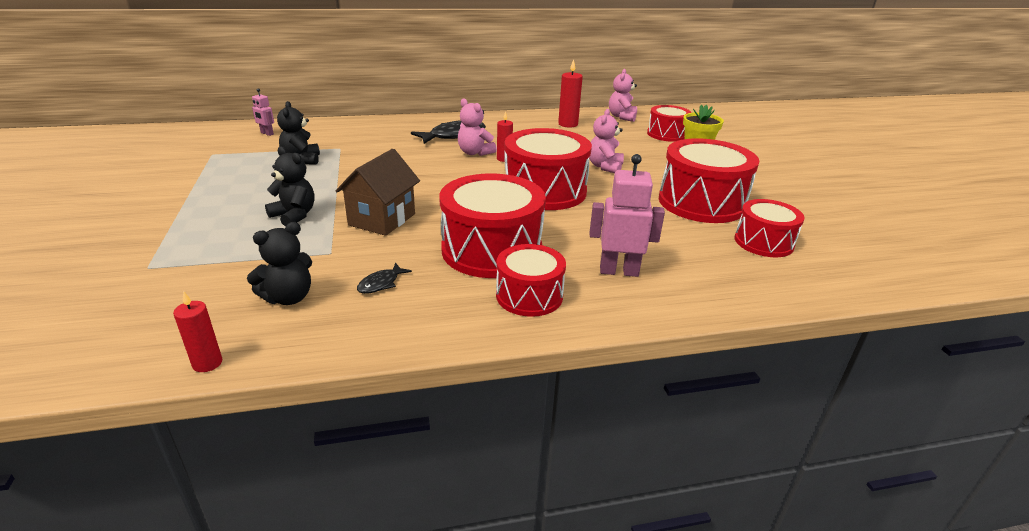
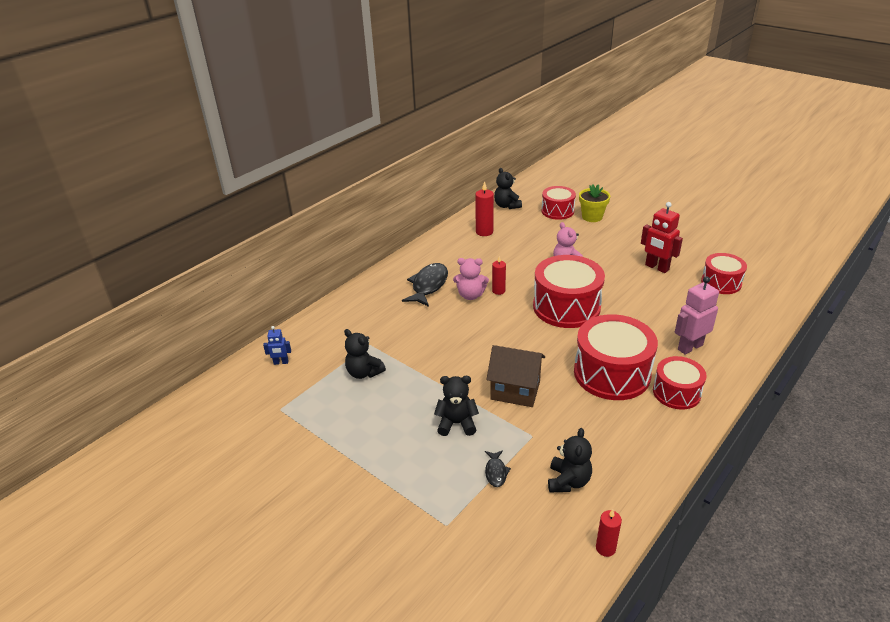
camera: 35 degrees left, 5 degrees up
pink robot [252,88,274,136] -> blue robot [263,326,291,365]
brown house [336,149,420,236] -> brown house turned 60 degrees counterclockwise [486,345,545,407]
black fish [357,263,412,294] -> black fish moved to [485,450,511,487]
pink teddy bear [609,69,637,122] -> black teddy bear [494,168,522,209]
red drum [659,138,759,223] -> red robot [641,202,683,273]

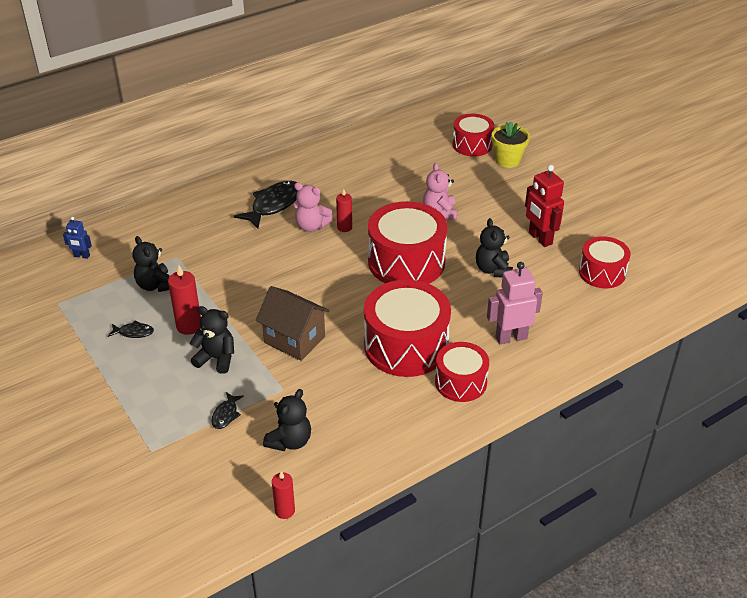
camera: 15 degrees right, 5 degrees up
red candle [475,181,494,236] -> red candle moved to [168,265,201,335]
black teddy bear [494,168,522,209] -> black teddy bear moved to [476,218,513,278]
none -> black fish [108,321,154,338]

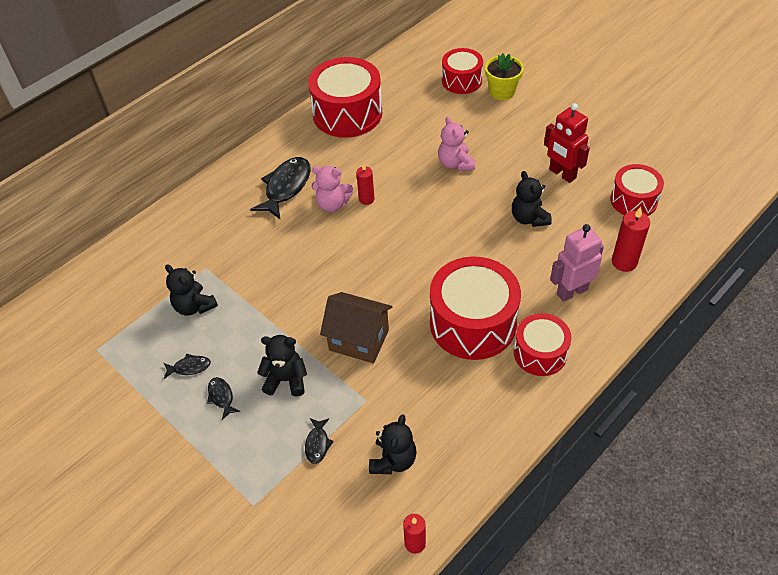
camera: 10 degrees left, 10 degrees up
blue robot [63,217,92,259] -> none
red candle [168,265,201,335] -> red candle moved to [612,207,650,272]
red drum [368,201,448,284] -> red drum moved to [308,57,382,138]
none -> black fish [207,377,240,420]

